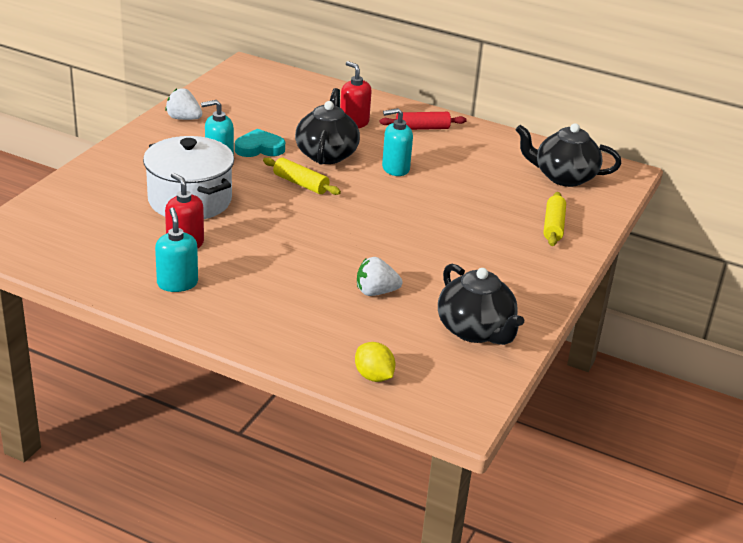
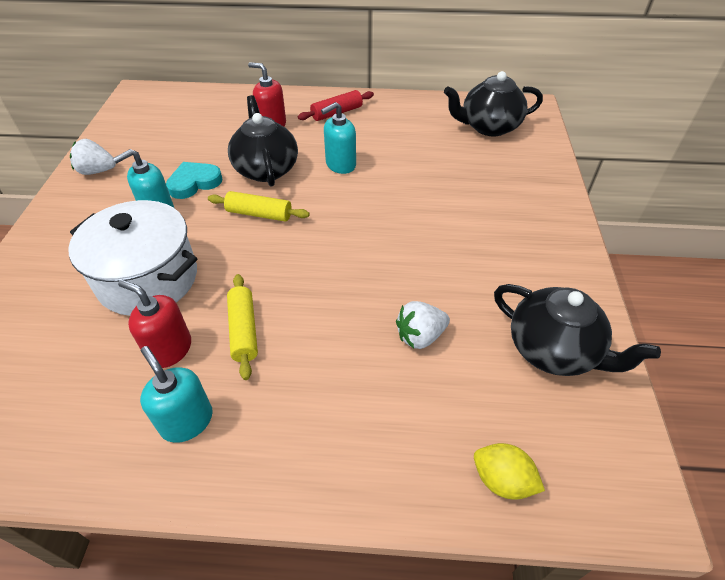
camera: 20 degrees left, 15 degrees up
yellow rolling pin [544,192,566,246] -> yellow rolling pin moved to [227,274,258,380]

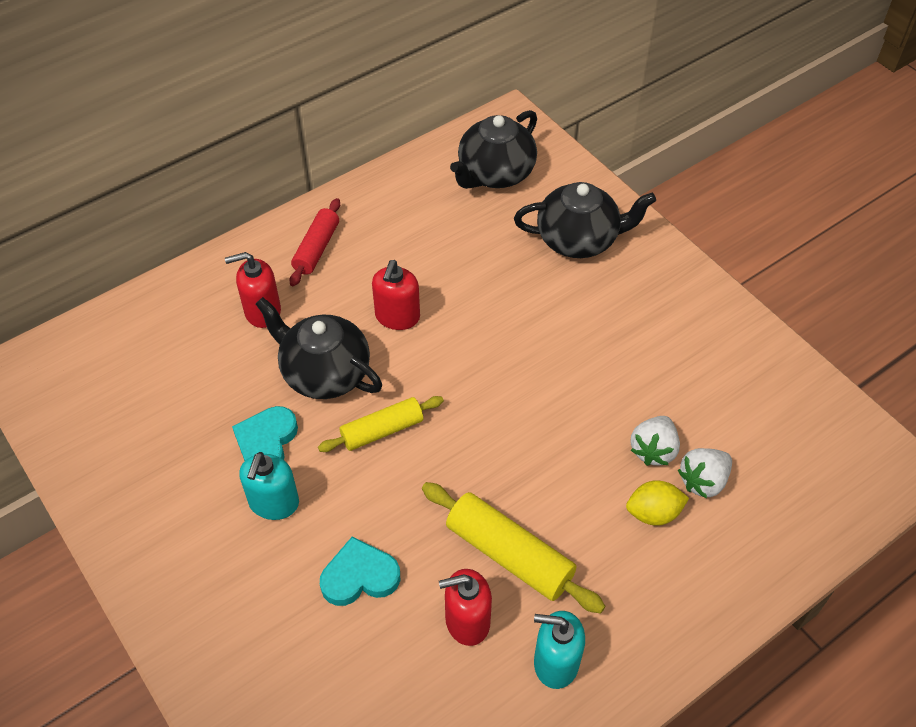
camera: 40 degrees left, 5 degrees up
white pot [68,200,197,316] -> turquoise heart [320,536,400,606]
white strawberry [70,139,116,175] -> white strawberry moved to [678,448,732,499]
yellow rolling pin [227,274,258,380] -> yellow rolling pin [422,482,605,614], size x1.51
turquoise soap dispenser [321,102,356,174] -> red soap dispenser [372,260,420,330]
yellow lemon [474,443,545,500] -> yellow lemon moved to [626,480,689,526]
black teapot [494,284,661,376] -> black teapot moved to [514,182,656,258]

